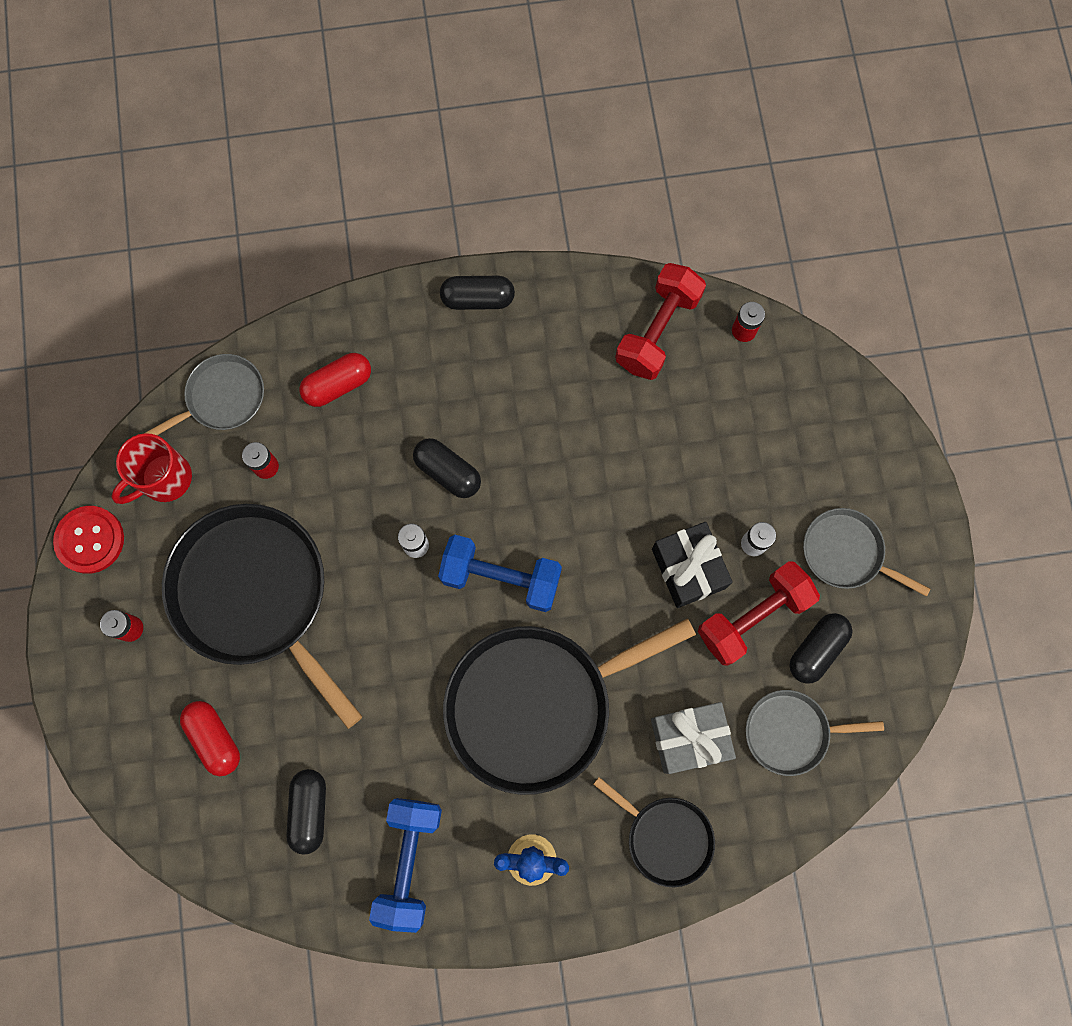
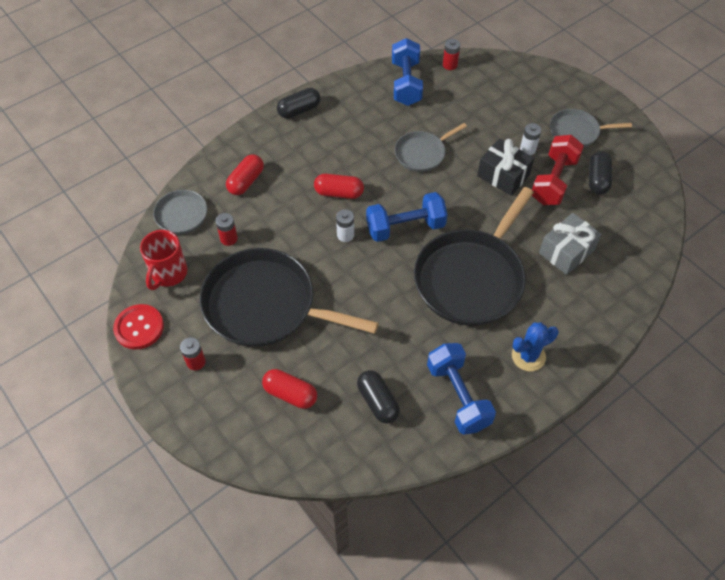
camera: 30 degrees left, 20 degrees down
black capsule [413,438,481,498] -> red capsule [314,174,364,199]
black pan [593,777,715,887] -> none
red dumbbell [615,263,706,380] -> blue dumbbell [392,38,423,106]
grey pan [746,690,884,776] -> grey pan moved to [395,123,467,172]

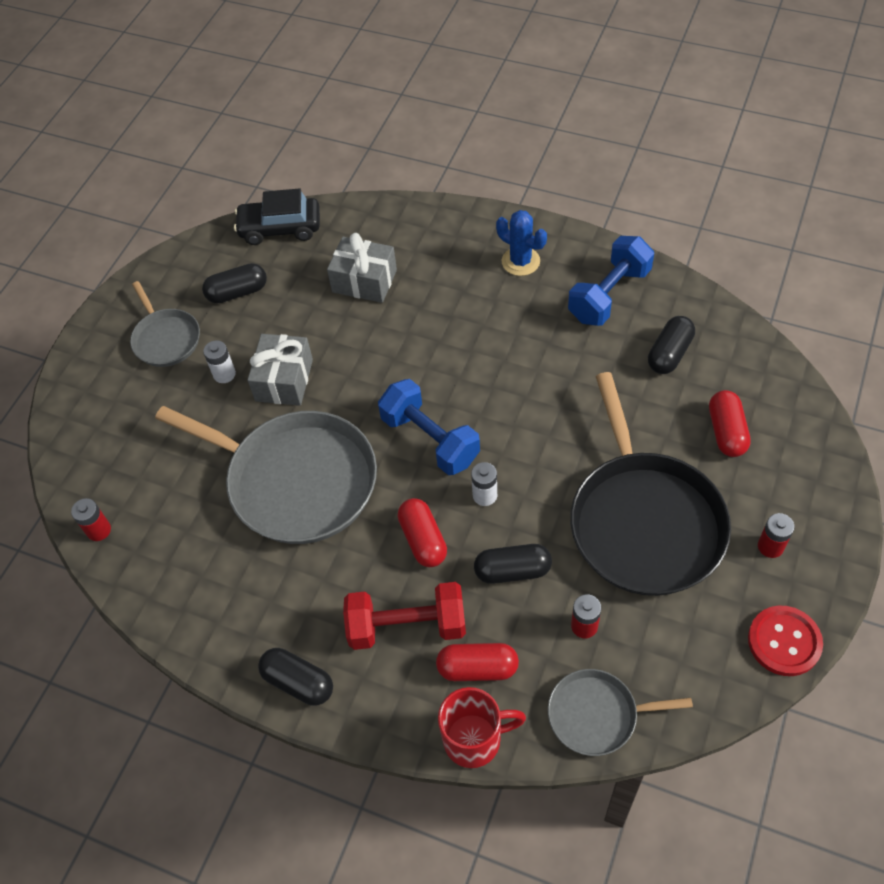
camera: 115 degrees left, 0 degrees up
red mug [140,230,188,290] -> red mug moved to [438,687,526,768]
blue dumbbell [392,38,423,106] -> none
grey pan [395,123,467,172] -> grey pan [155,406,377,544], size x1.95
black pan [414,187,534,326] -> none
black gift [477,139,534,196] -> grey gift [248,334,313,406]
red dumbbell [532,135,584,205] -> red dumbbell moved to [343,582,466,650]
none -> black car [234,188,320,245]
none -> black capsule [474,544,552,584]

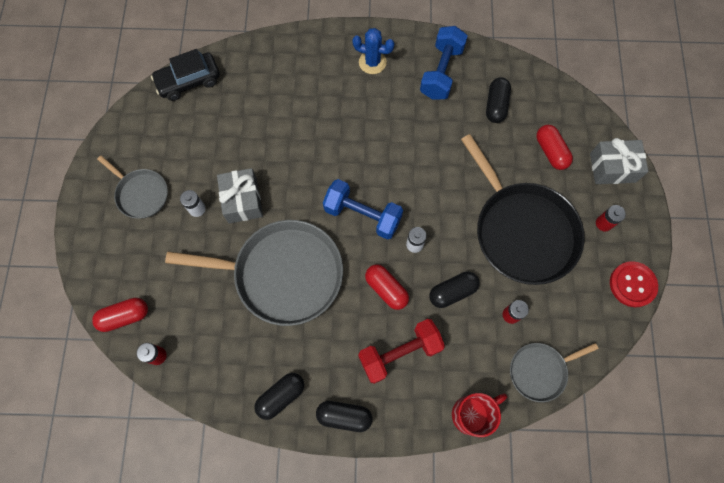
camera: 25 degrees left, 15 degrees up
black capsule [202,263,267,304] -> black capsule moved to [254,373,304,420]
grey gift [327,233,397,303] -> grey gift moved to [590,138,648,184]
red capsule [436,643,519,681] -> red capsule moved to [92,298,148,332]

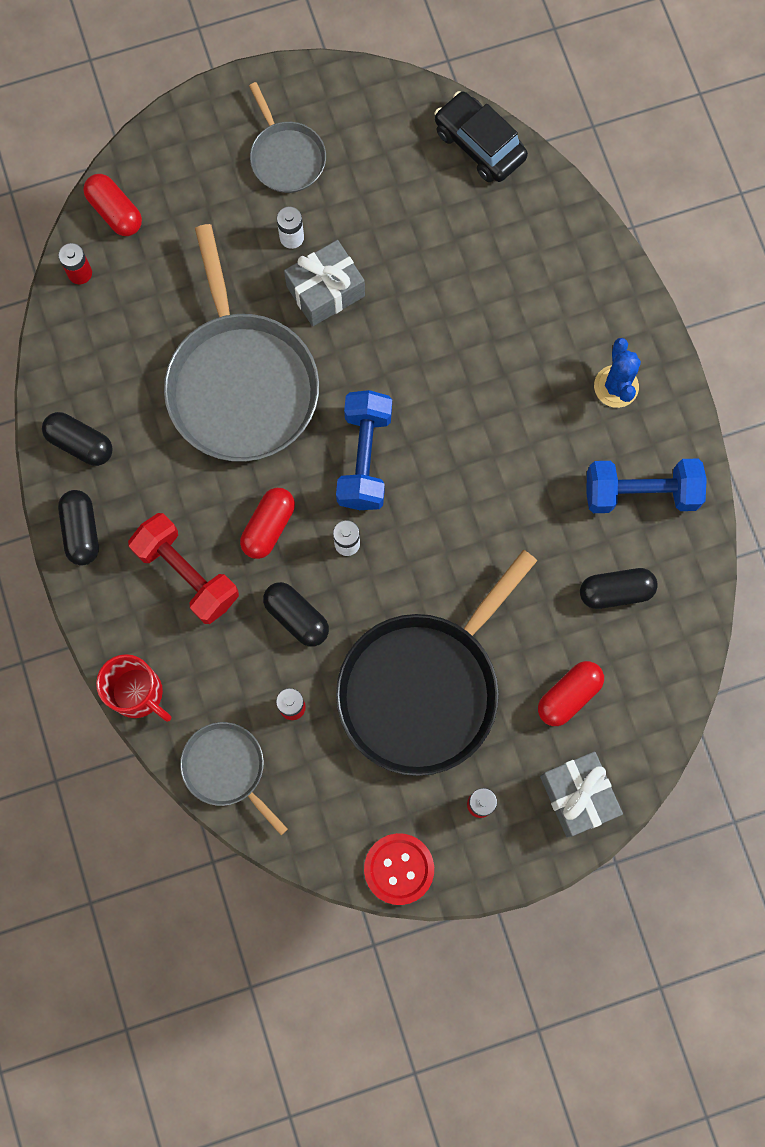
camera: 70 degrees right, 5 degrees up
grey pan [97,155,168,219] -> grey pan turned 45 degrees counterclockwise [249,82,326,193]

